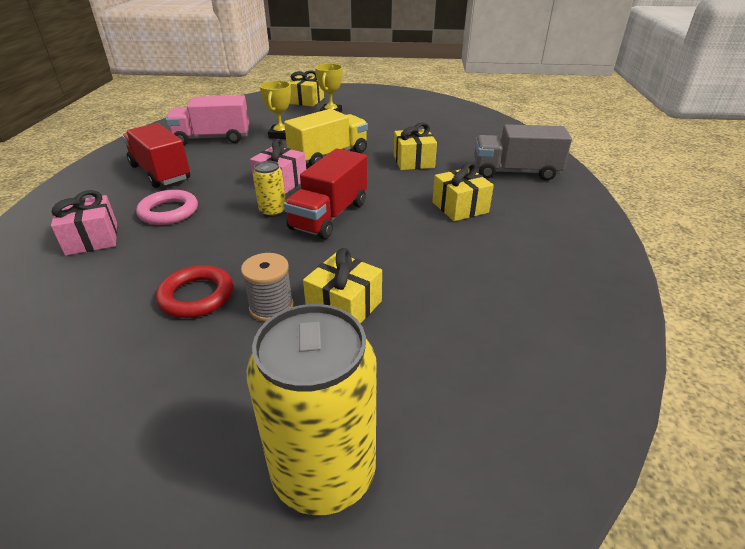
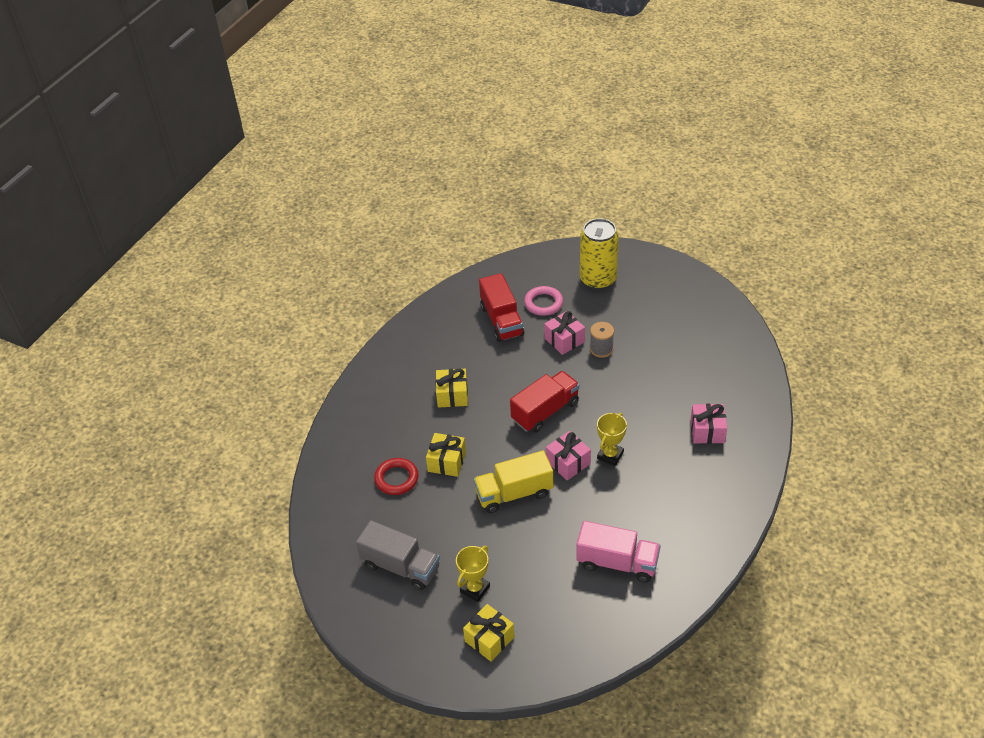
camera: 155 degrees left, 10 degrees up
red truck [122,123,190,188] -> red truck moved to [479,273,524,342]
pink ring [136,190,198,225] -> pink ring moved to [524,286,563,316]
red ring [156,265,233,318] -> red ring moved to [374,458,419,495]
yellow can [253,161,286,217] -> none
yellow trophy [260,81,291,139] -> yellow trophy moved to [597,413,627,466]
yellow gift [303,248,382,324] -> pink gift [544,311,585,355]
grey truck [474,124,572,181] -> grey truck moved to [356,520,440,590]

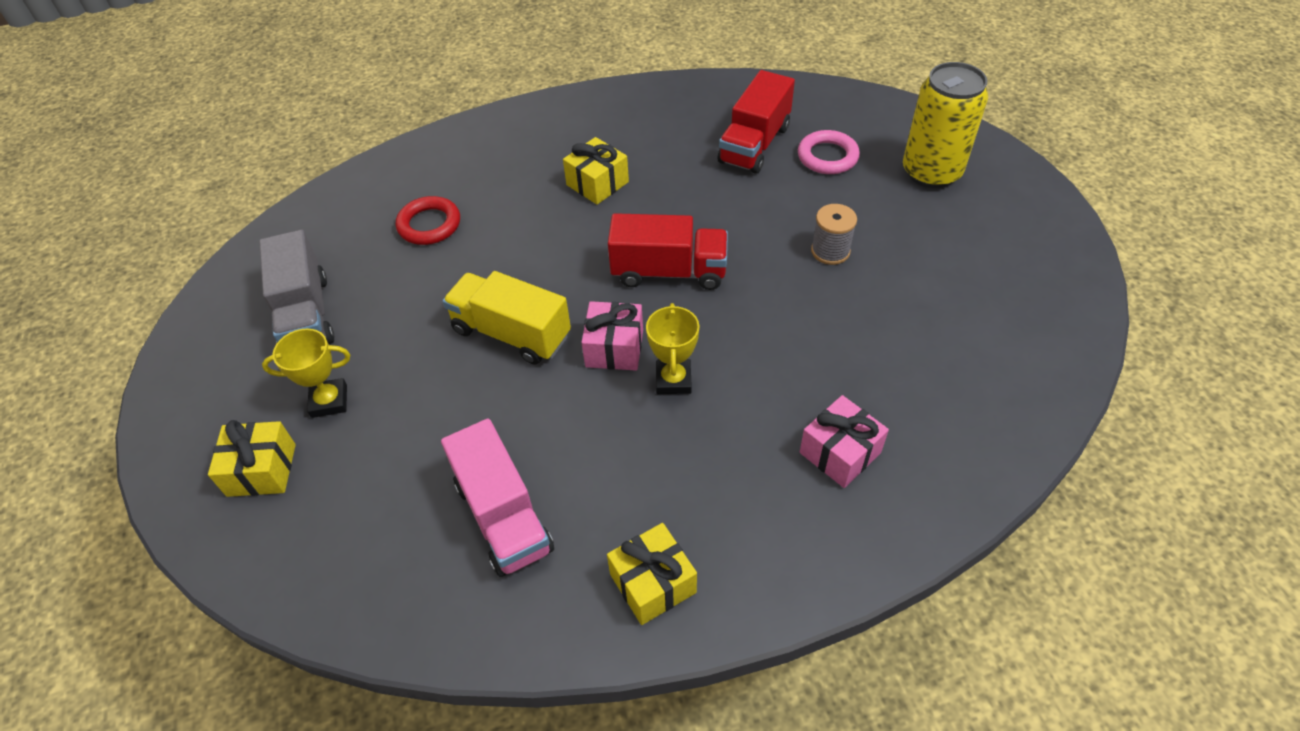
camera: 45 degrees right, 5 degrees up
yellow gift [426,433,466,477] -> yellow gift moved to [607,523,697,625]
pink gift [544,311,585,355] -> none
yellow trophy [597,413,627,466] -> yellow trophy turned 75 degrees counterclockwise [646,303,699,394]

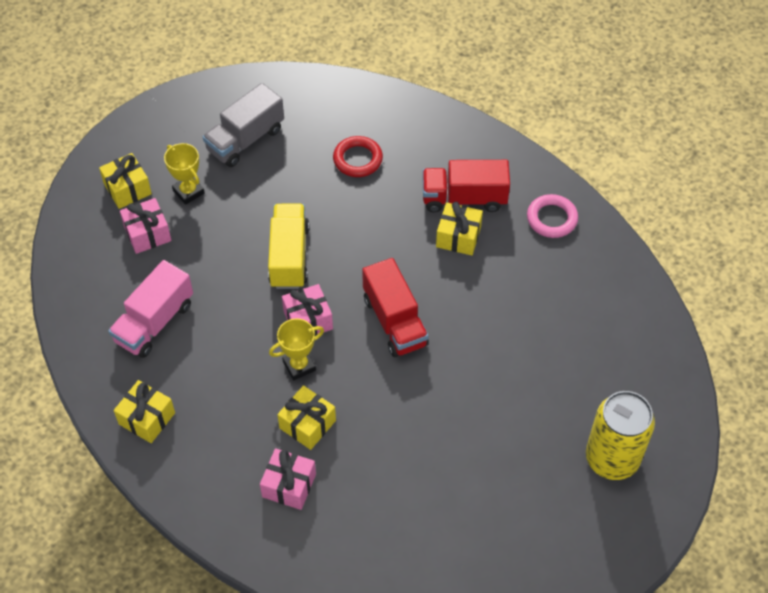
camera: 60 degrees right, 5 degrees up
red truck [718,70,795,174] -> red truck moved to [422,160,510,212]
pink ring [798,130,860,174] -> pink ring moved to [527,194,578,238]
grey spool [811,204,857,265] -> none
none -> pink gift [120,198,172,254]
none -> yellow gift [277,385,336,450]

